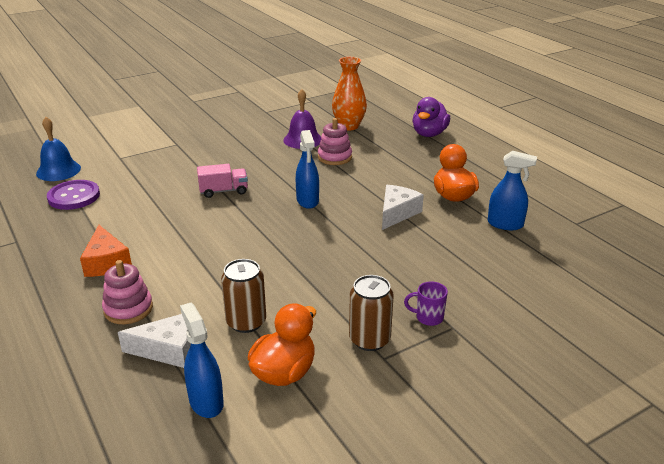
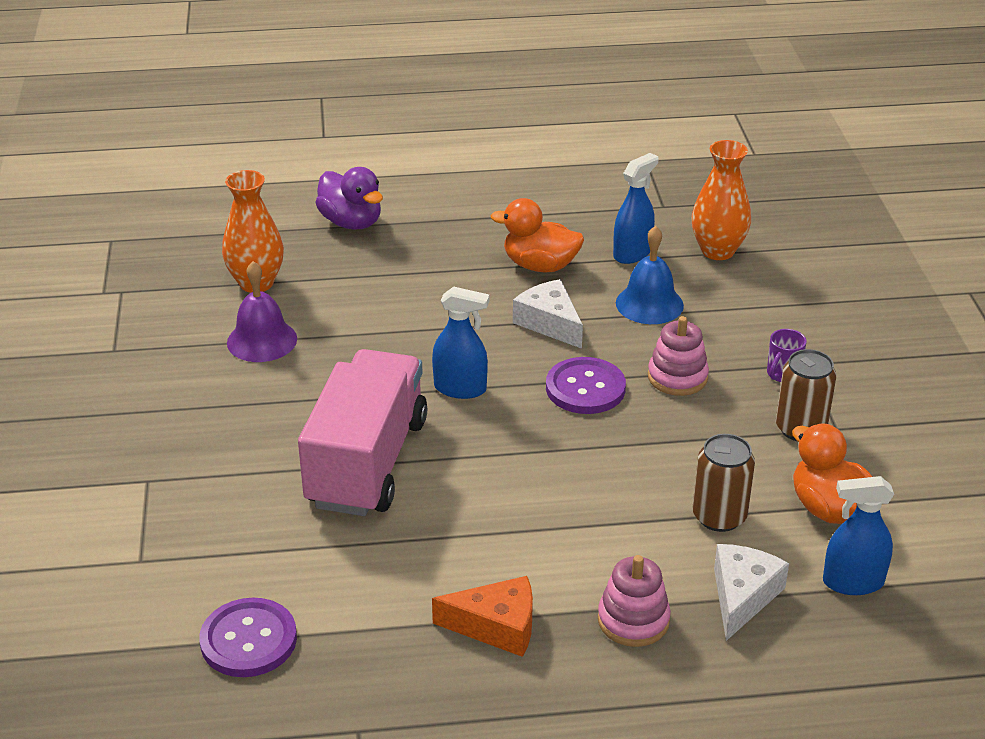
camera: 65 degrees left, 5 degrees up
blue bell [36,117,81,181] -> blue bell moved to [616,226,684,324]
pink truck [197,164,248,198] -> pink truck [298,349,427,516], size x2.22
pink stacking toy [318,118,352,165] -> pink stacking toy moved to [648,316,709,396]
none -> purple button [546,357,626,414]
none -> orange vase [691,140,751,260]

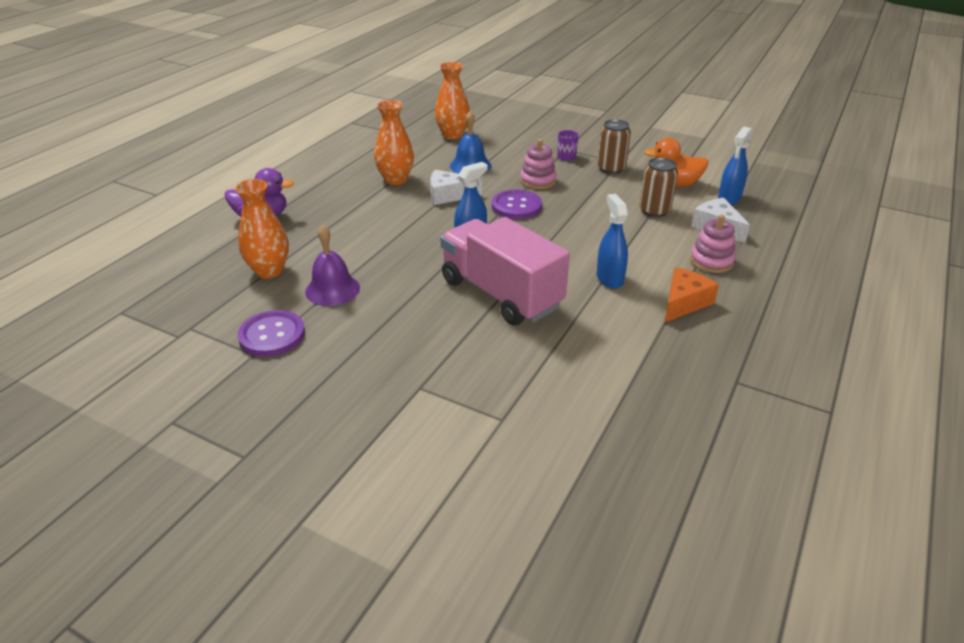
camera: 55 degrees left, 0 degrees up
purple button [199,598,297,677] -> purple button moved to [237,310,305,357]
orange duck [491,198,584,272] -> orange vase [374,100,414,185]
blue spray bottle [613,153,658,264] -> blue spray bottle moved to [596,194,628,289]

